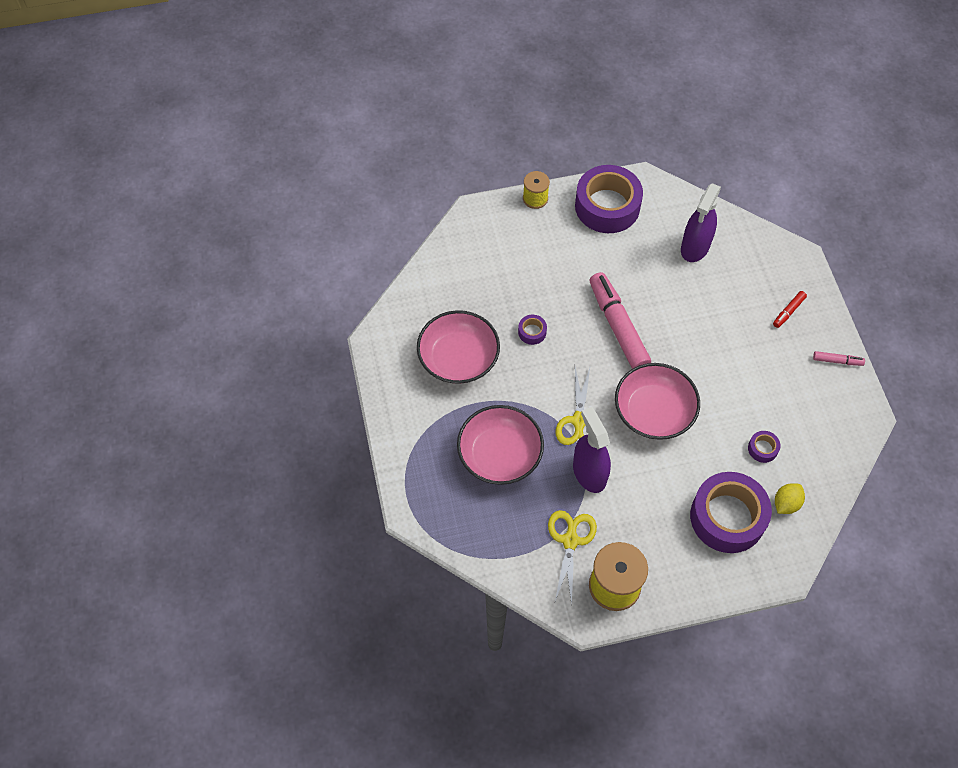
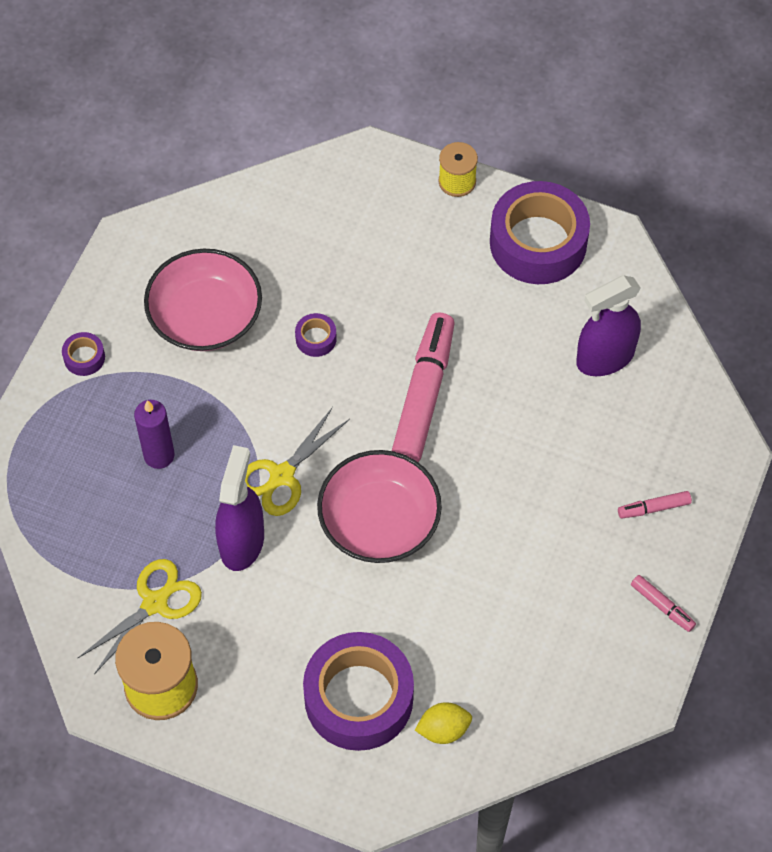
camera: 35 degrees right, 0 degrees up
pink bowl [457,405,544,485] -> purple candle [134,400,175,469]
purple tape [748,431,781,463] -> purple tape moved to [62,332,105,376]
red marker [773,291,807,328] -> pink marker [618,491,692,518]

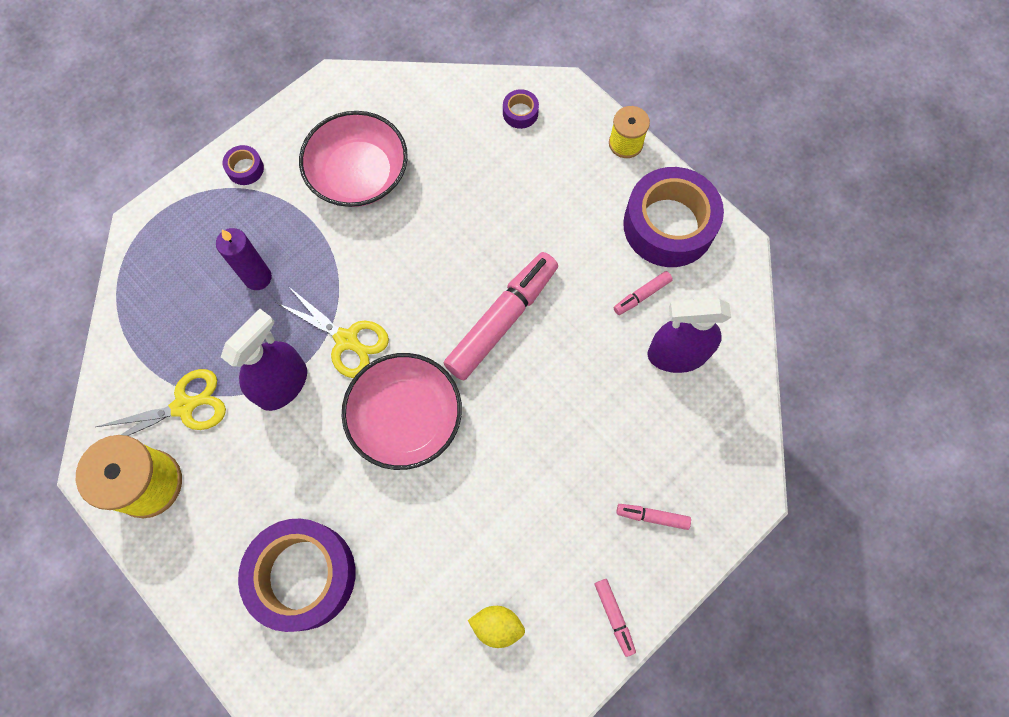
camera: 25 degrees right, 10 degrees up
yellow scissors [245,407,350,516] -> yellow scissors turned 120 degrees counterclockwise [275,286,389,378]
purple tape [295,313,337,357] -> purple tape moved to [503,89,539,129]
yellow lemon [415,702,472,744] -> yellow lemon moved to [468,606,525,648]
none -> pink marker [613,271,673,315]

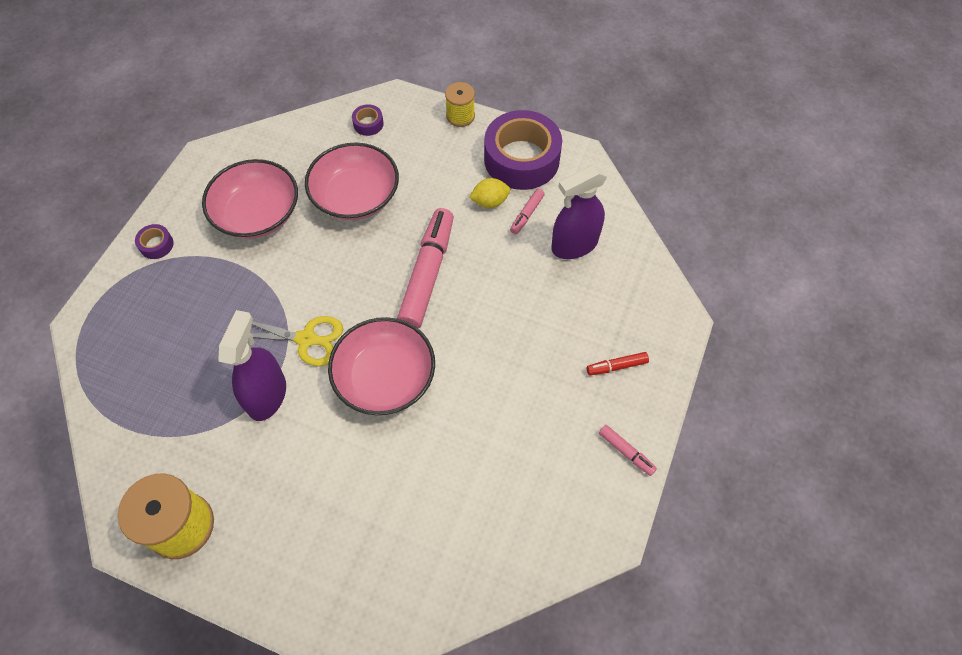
camera: 25 degrees left, 10 degrees down
yellow scissors [96,369,226,436] -> none
purple candle [216,228,272,290] -> none
purple tape [238,519,356,632] -> none
yellow lemon [468,606,525,648] -> yellow lemon moved to [469,178,510,208]
pink marker [616,504,691,530] -> red marker [587,352,649,375]
none -> pink bowl [305,143,399,220]

